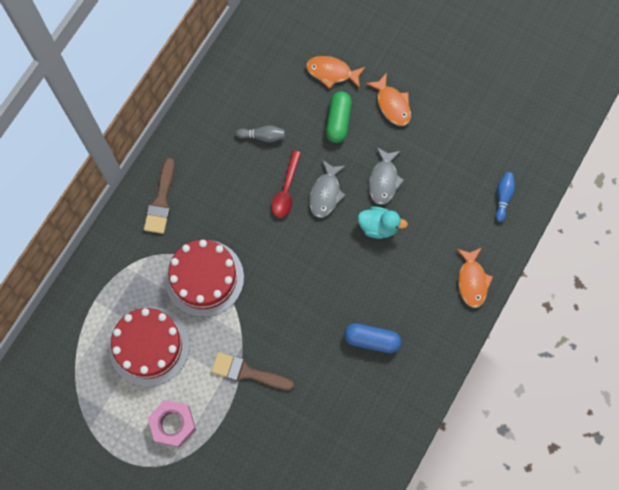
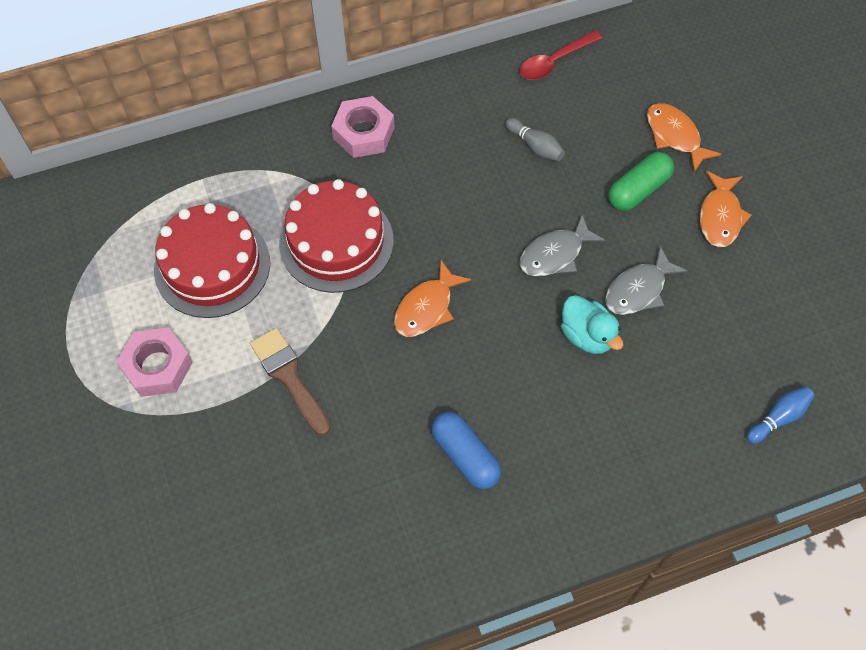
camera: 40 degrees right, 10 degrees down
brown brush [144,158,175,234] -> pink nut [331,96,395,158]
red spoon [271,150,301,217] -> red spoon moved to [520,30,602,80]
orange fish [457,248,493,308] -> orange fish moved to [394,260,471,337]

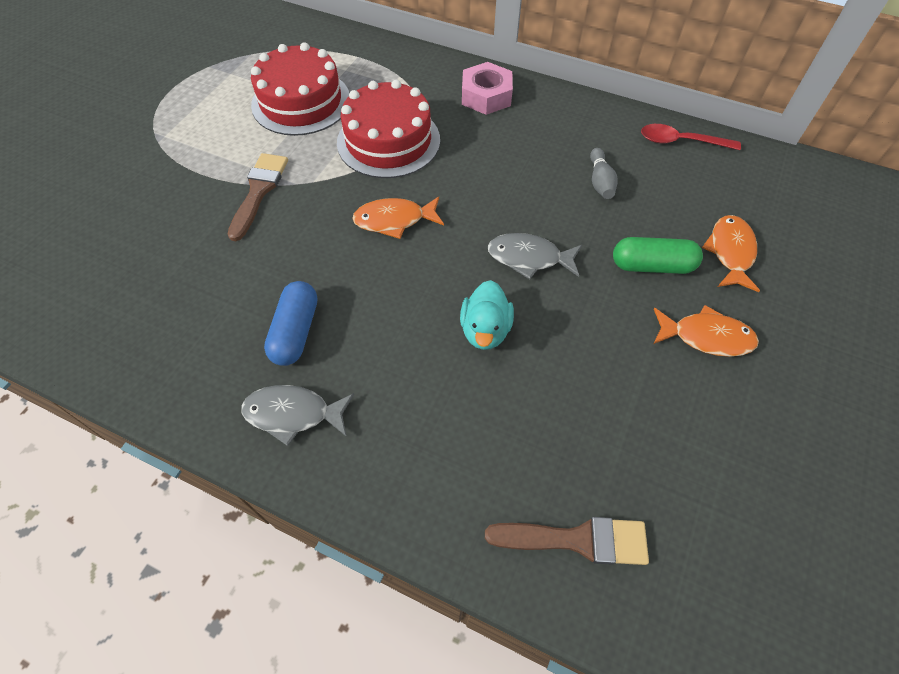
camera: 45 degrees right, 5 degrees down
pink nut [116,327,193,397] -> none
grey fish [605,246,688,315] -> grey fish moved to [241,385,354,446]
orange fish [700,171,752,247] -> orange fish turned 135 degrees counterclockwise [653,305,759,357]
blue bowling pin [746,386,815,444] -> brown brush [485,517,649,565]

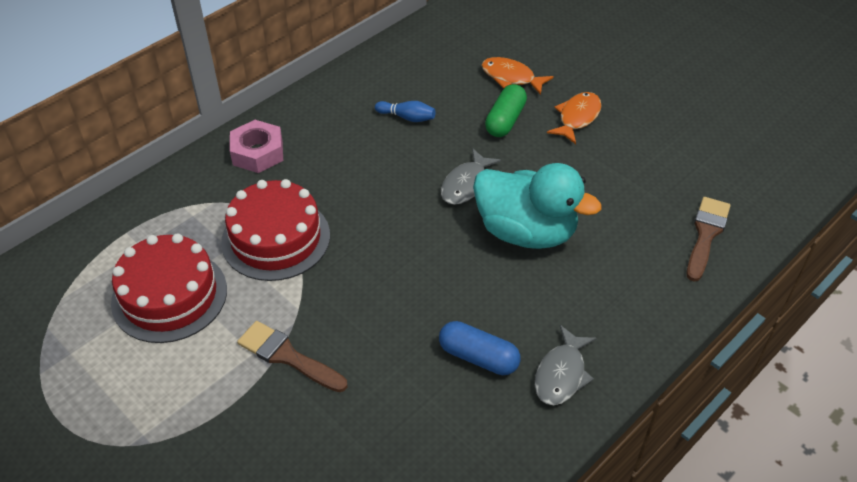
camera: 70 degrees left, 10 degrees down
orange fish [352,196,444,239] -> none
turquoise duck [460,280,514,350] -> turquoise duck [473,163,602,249], size x1.87
grey bowling pin [590,148,618,199] -> blue bowling pin [375,101,436,122]
red spoon [641,124,741,150] -> none

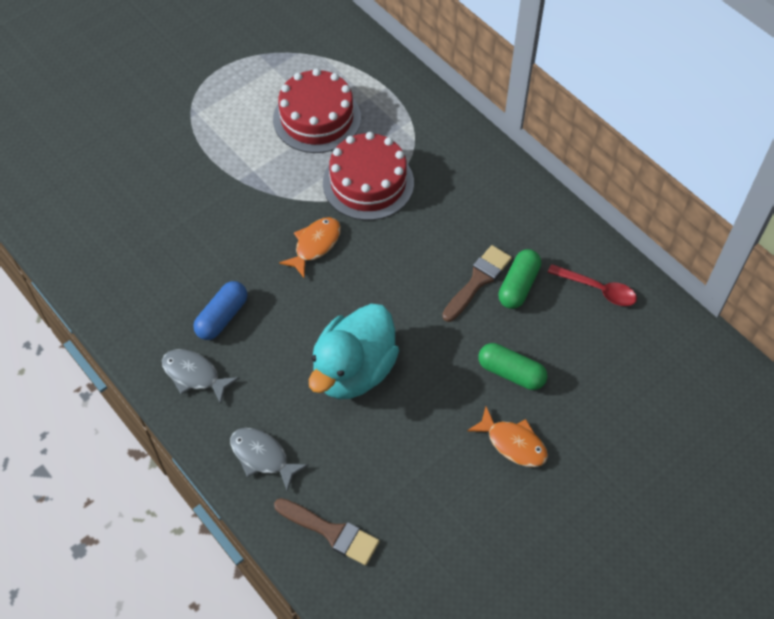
camera: 95 degrees right, 10 degrees up
pink nut [230,120,283,173] -> none
brown brush [237,321,347,392] -> brown brush moved to [442,245,512,322]
blue bowling pin [375,101,436,122] -> green capsule [498,249,541,309]
grey fish [441,148,501,205] -> grey fish moved to [230,428,309,491]
orange fish [481,57,554,95] -> orange fish moved to [279,217,341,278]
none -> red spoon [548,264,637,306]

